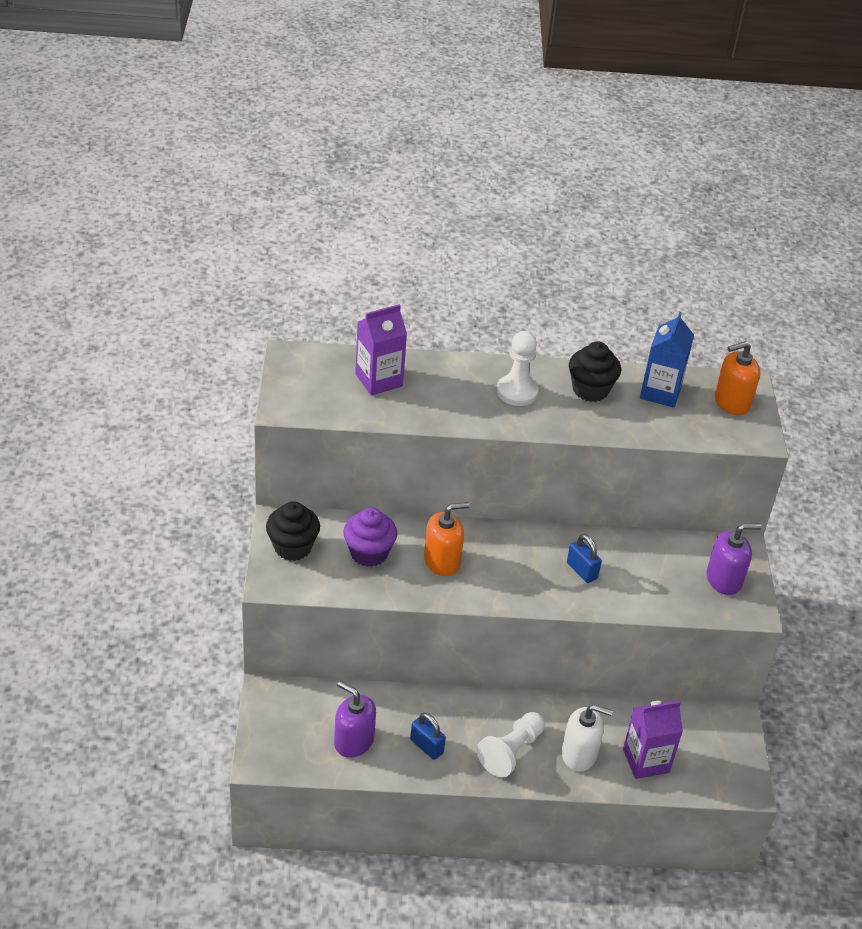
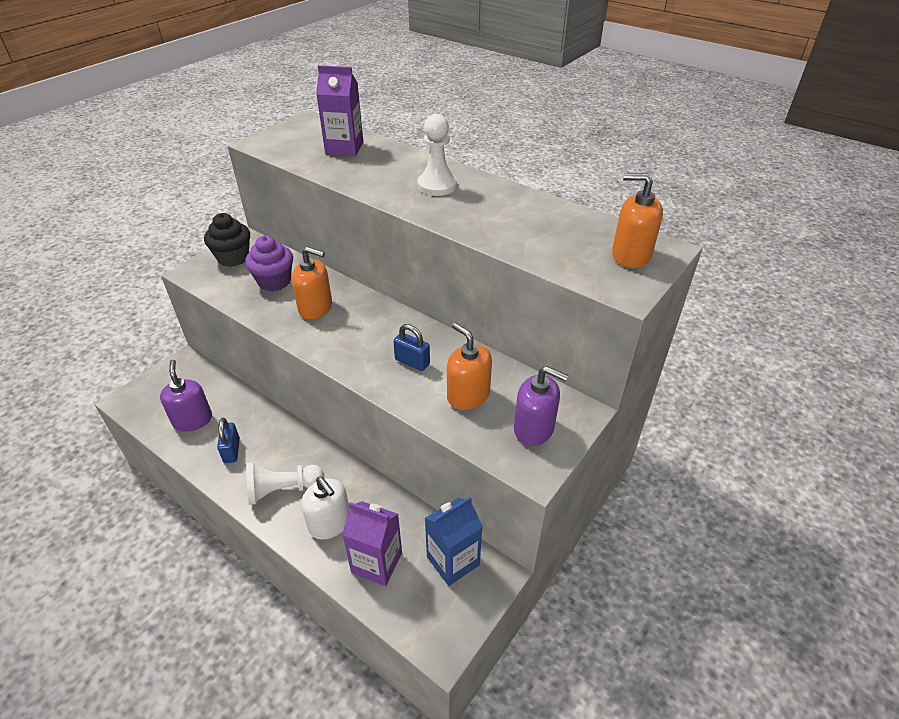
camera: 40 degrees right, 0 degrees up
blue padlock [567,534,602,583] -> blue padlock turned 60 degrees counterclockwise [393,324,430,371]
black cupcake [569,341,621,402] -> none
blue carton [640,312,694,408] -> blue carton moved to [425,497,483,586]
none -> orange soap dispenser [447,323,492,410]

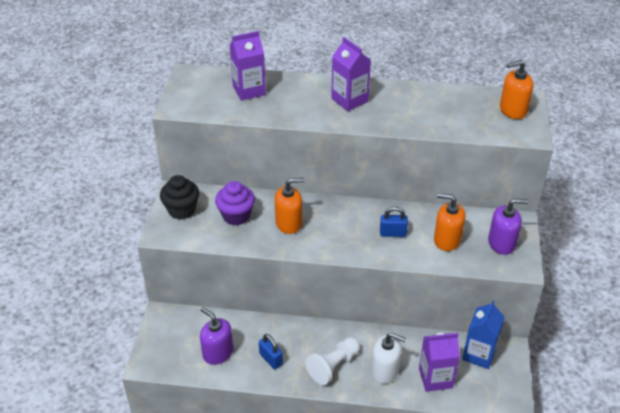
camera: 30 degrees left, 0 degrees up
white pawn [417,114,457,196] -> purple carton [331,37,371,111]

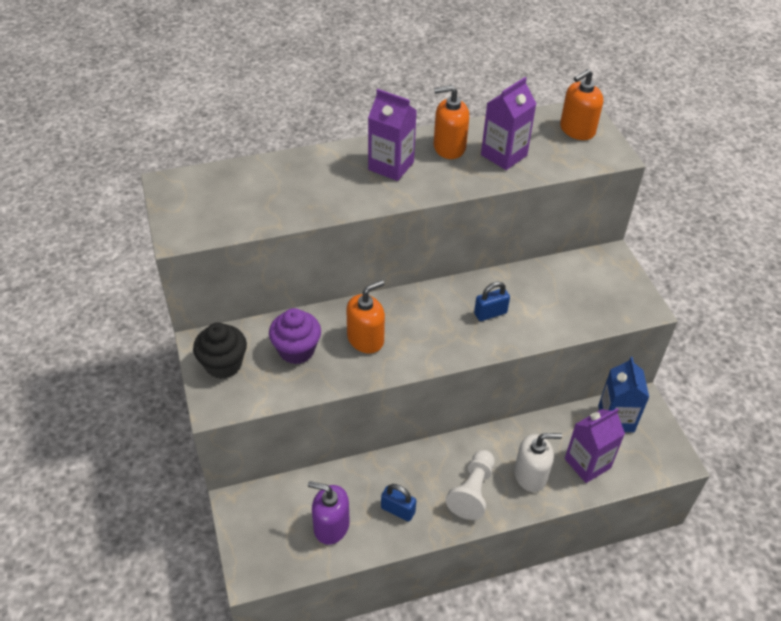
camera: 25 degrees left, 5 degrees up
purple carton [230,31,266,101] -> purple carton moved to [481,77,537,170]
orange soap dispenser [434,193,465,251] -> orange soap dispenser moved to [434,85,469,159]
purple soap dispenser [488,199,529,255] -> none

